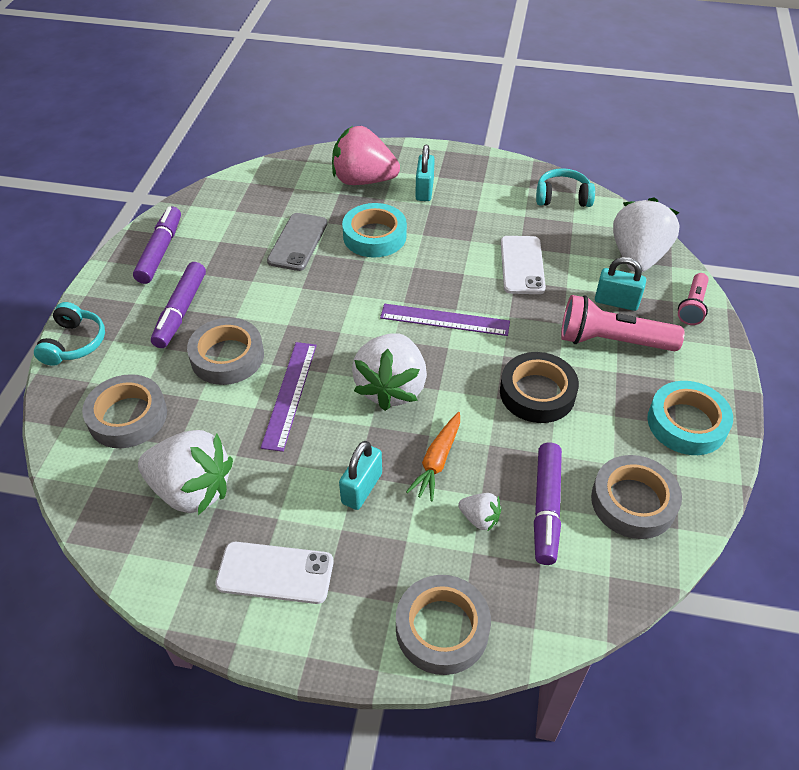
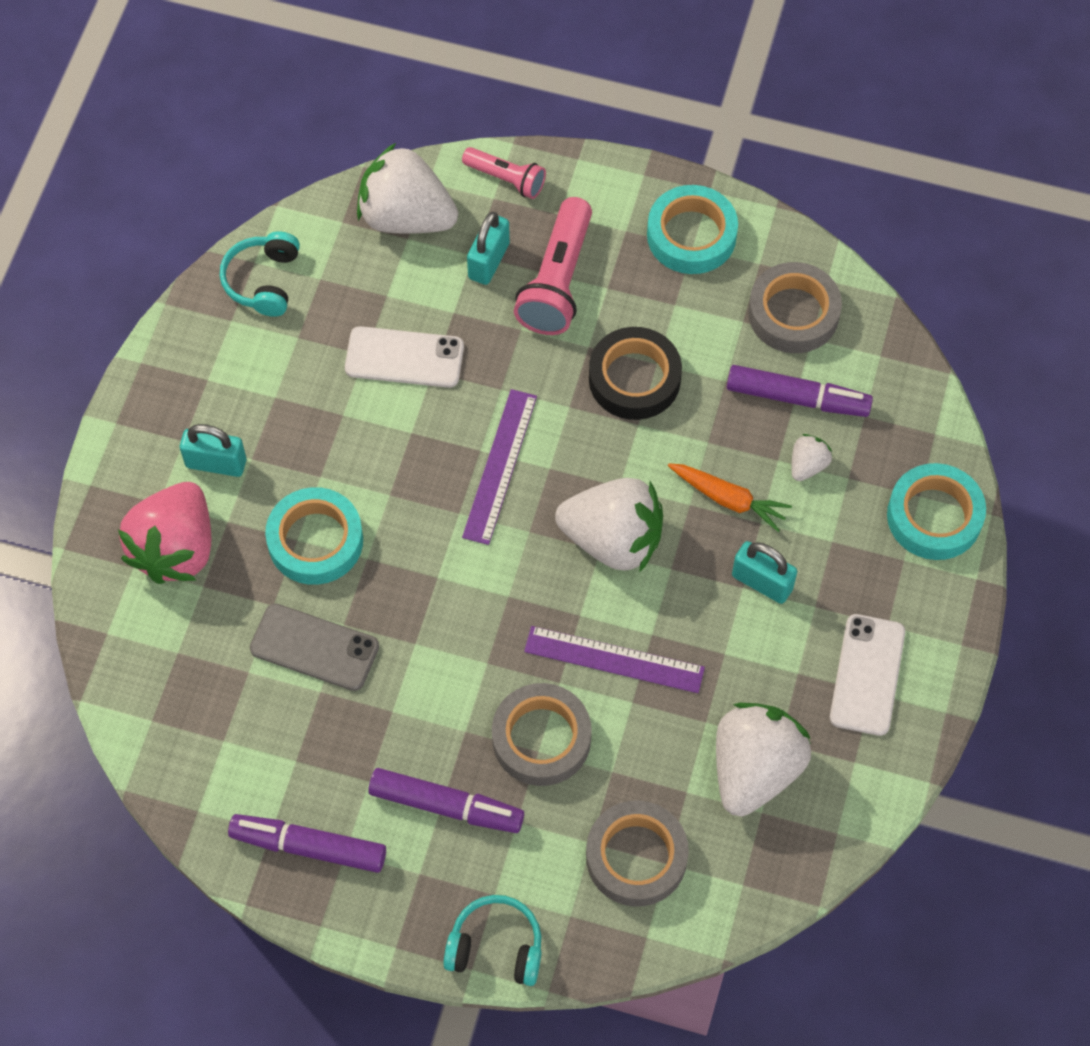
camera: 85 degrees left, 15 degrees up
grey tape [396,575,491,675] -> turquoise tape [887,463,986,560]

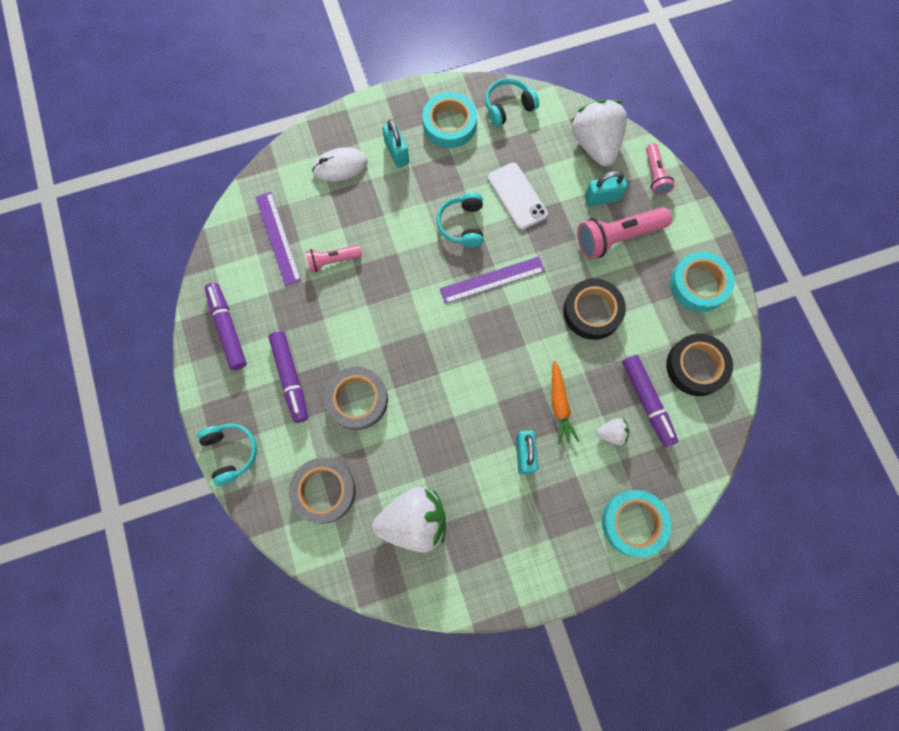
camera: 55 degrees right, 10 degrees up
pink strawberry [118,482,211,584] -> white mouse [312,147,368,182]
grey phone [250,603,379,691] -> pink flashlight [305,245,362,273]
turquoise tape [265,487,363,585] -> turquoise tape moved to [422,92,477,148]
purple ruler [524,626,705,693] -> purple ruler moved to [256,192,302,286]
white strawberry [555,478,663,573] -> none
grey tape [748,262,842,353] -> black tape [666,334,733,396]
white phone [830,614,905,736] -> none
none -> turquoise headphones [436,192,483,248]

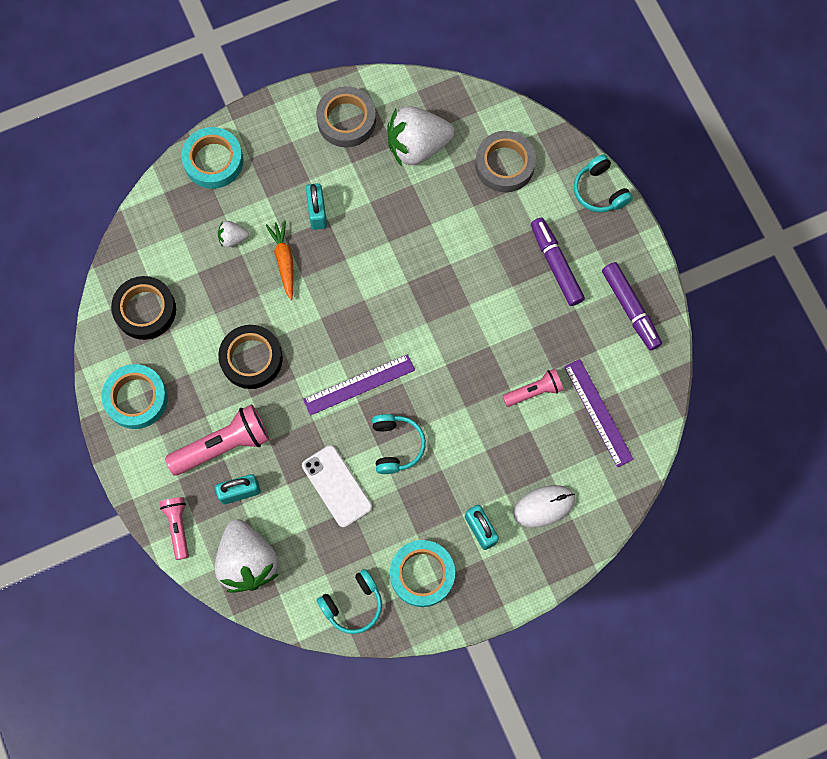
camera: 175 degrees right, 0 degrees up
grey tape [324,367,388,430] -> grey tape moved to [316,86,376,147]
purple marker [622,355,678,447] -> none

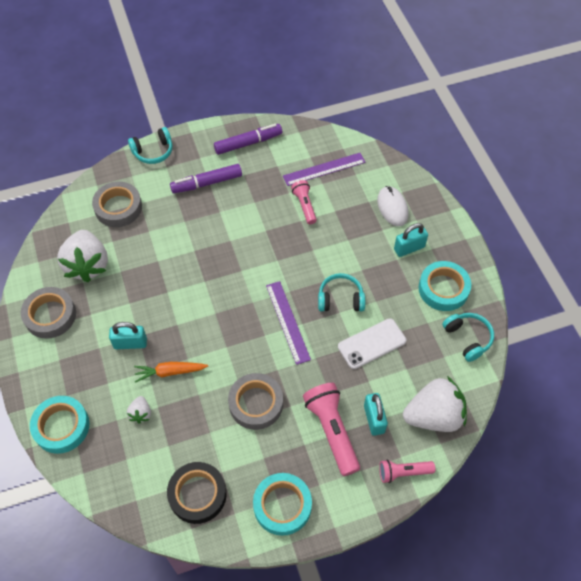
camera: 85 degrees left, 15 degrees down
black tape [218,325,283,389] -> grey tape [228,373,283,430]

